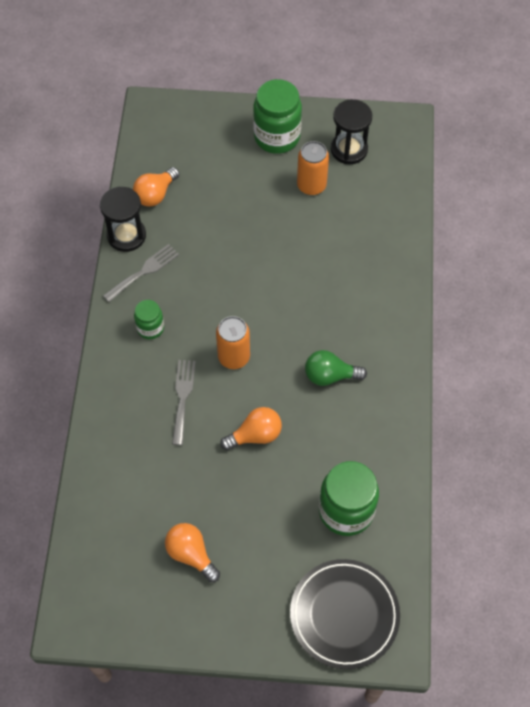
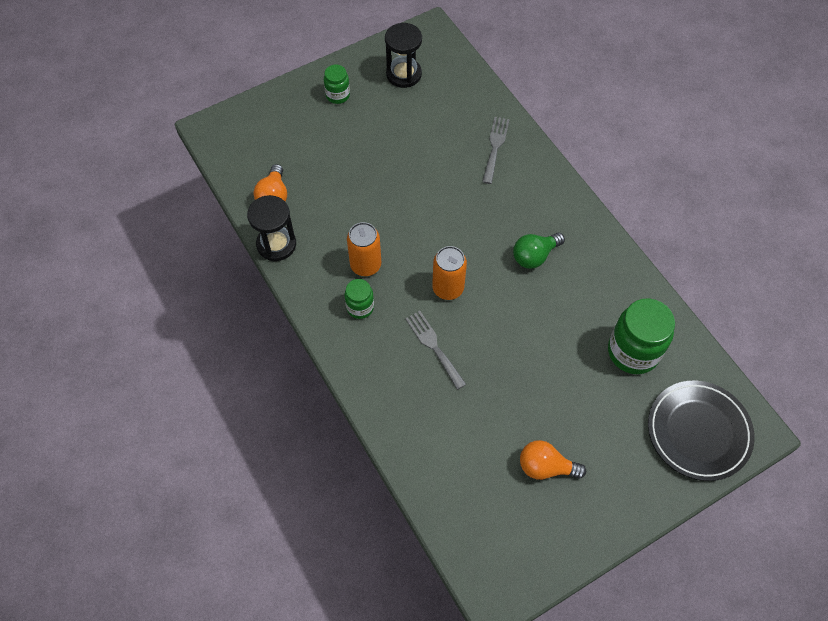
camera: 35 degrees left, 0 degrees up
grey fork [103,244,179,302] -> grey fork moved to [482,117,510,184]
orange light bulb [220,407,282,450] -> none
green jar [253,79,302,154] -> green jar [324,65,350,104], size x0.54
orange can [297,141,329,195] -> orange can moved to [347,222,381,276]

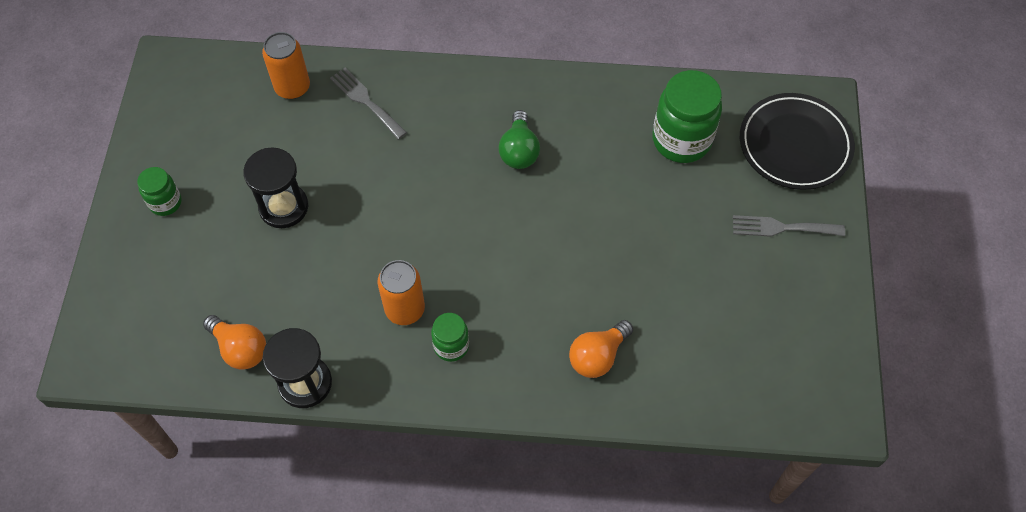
camera: 55 degrees left, 0 degrees up
black hourglass [385,23,422,88] -> black hourglass moved to [243,147,308,228]
grey fork [405,311,466,390] -> grey fork moved to [733,215,845,237]
orange can [432,246,467,300] -> orange can moved to [262,32,310,99]
orange light bulb [520,440,586,480] -> orange light bulb moved to [569,320,633,378]

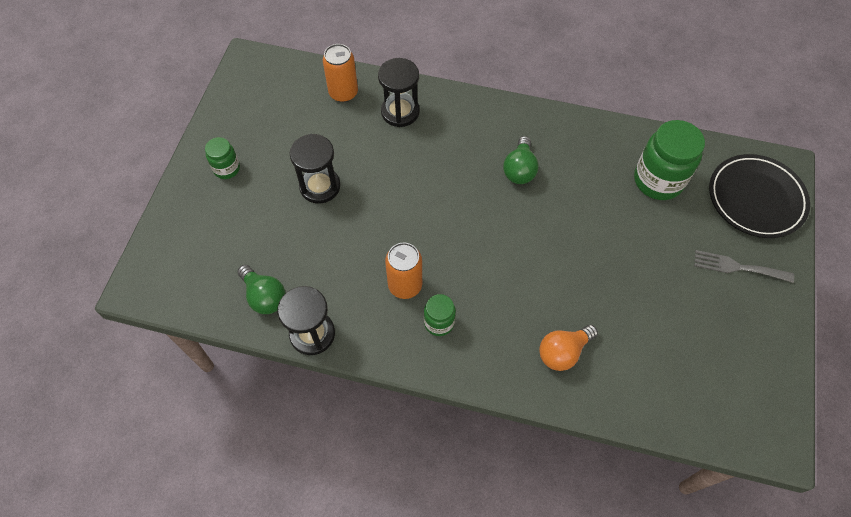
camera: 10 degrees right, 0 degrees up
orange light bulb [203,315,266,370] -> green light bulb [238,265,286,314]
grey fork [330,68,407,139] -> black hourglass [378,58,420,127]

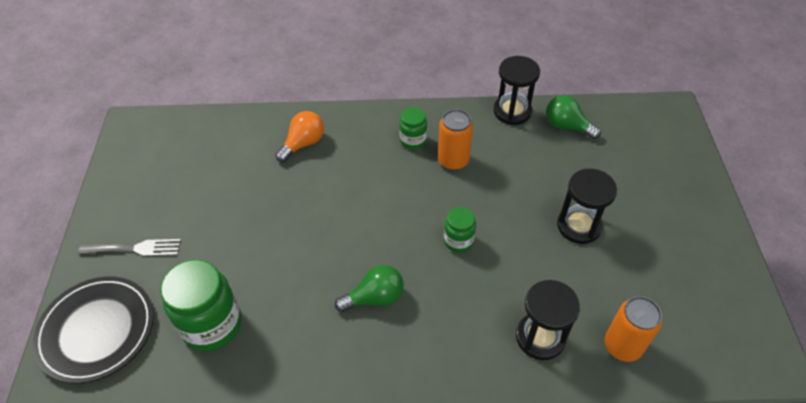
camera: 165 degrees right, 10 degrees down
green jar [205,137,240,179] -> green jar moved to [444,207,476,253]
green light bulb [503,136,539,184] -> green light bulb turned 75 degrees clockwise [335,265,404,312]

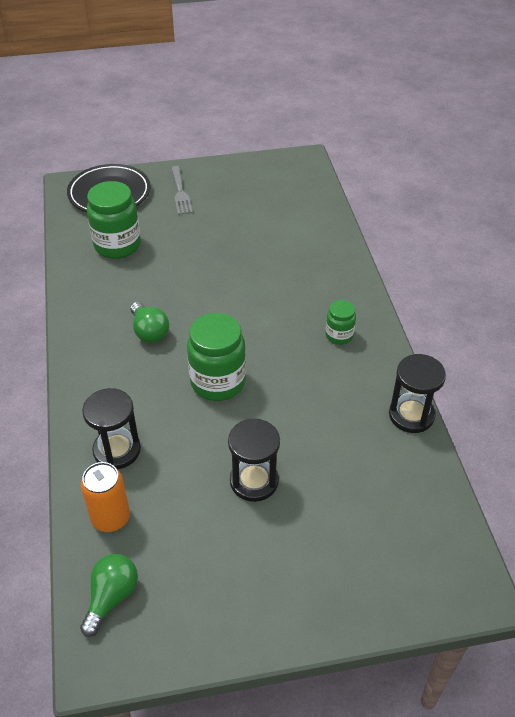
camera: 80 degrees right, 5 degrees down
orange light bulb [275,111,324,162] -> none
orange can [438,109,473,170] -> none
green jar [444,207,476,253] -> green jar [187,313,246,401], size x1.86
green light bulb [546,95,601,140] -> green light bulb moved to [80,554,138,637]

